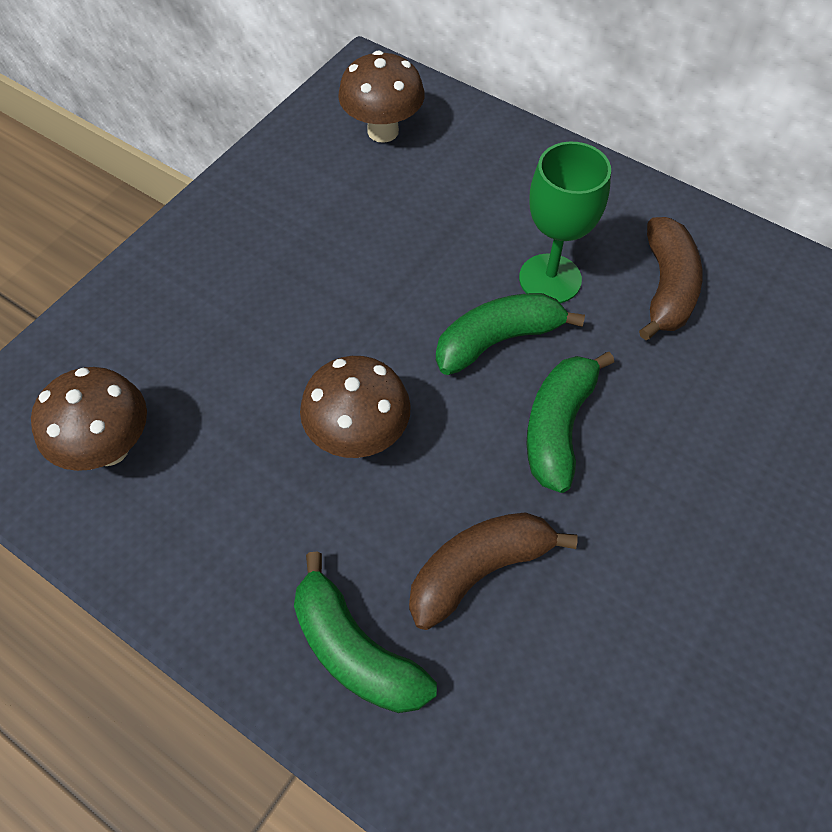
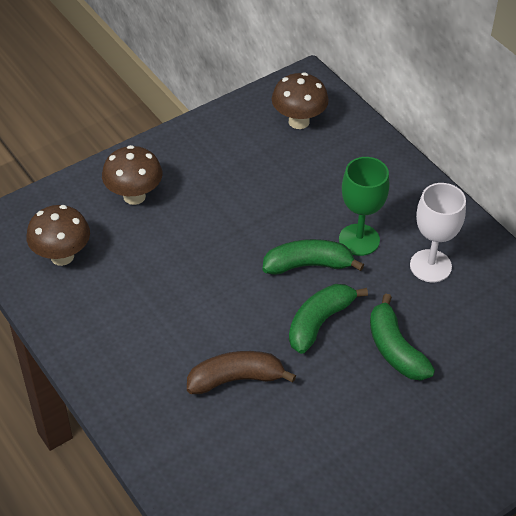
camera: 20 degrees right, 10 degrees down
green banana [294,552,437,713] -> green banana moved to [370,294,435,380]
brown mushroom [300,356,411,458] -> brown mushroom moved to [102,145,162,205]
brown banana [639,217,702,340] -> white goblet [410,183,466,282]

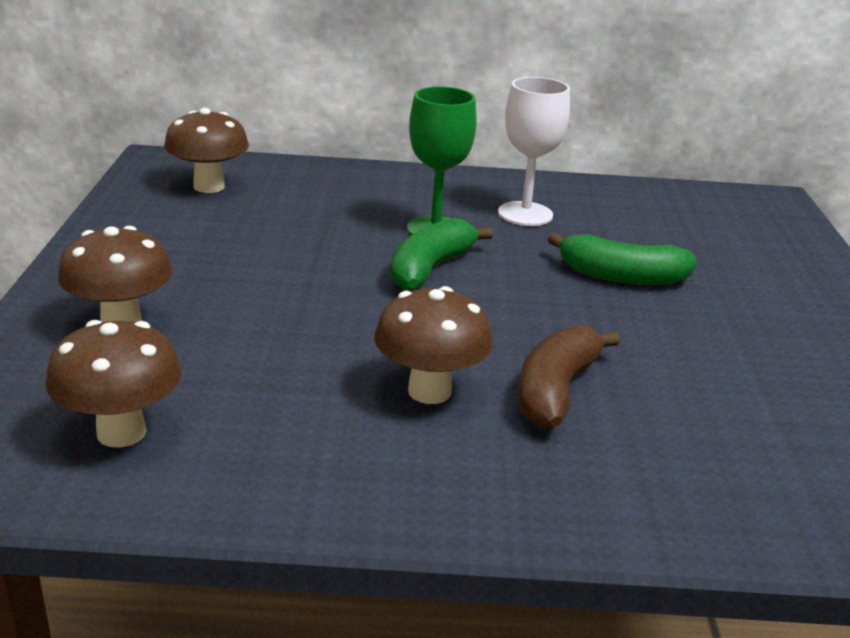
camera: 55 degrees left, 20 degrees down
green banana [289,284,368,354] -> none
none -> brown mushroom [374,286,493,404]

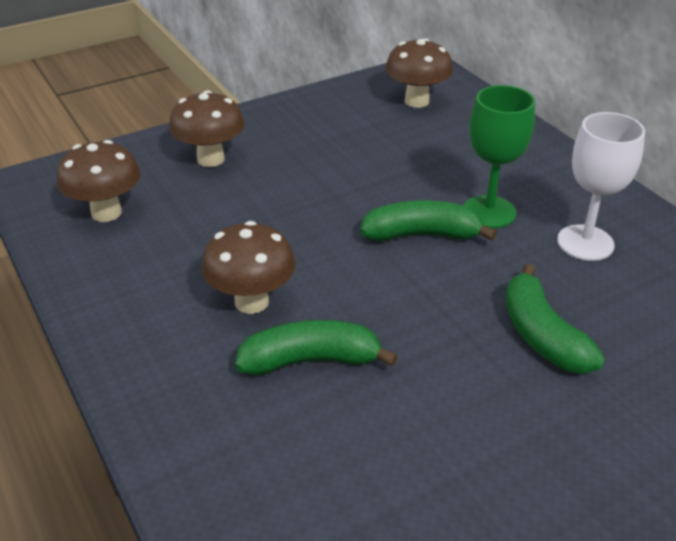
camera: 60 degrees right, 10 degrees up
brown banana [519,325,621,429] -> green banana [235,320,398,375]

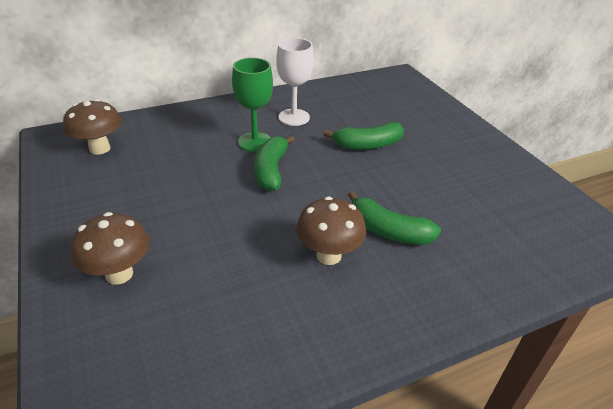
camera: 85 degrees left, 0 degrees up
brown mushroom [57,140,140,222] -> none
green banana [235,320,398,375] -> green banana turned 60 degrees counterclockwise [348,191,441,245]

